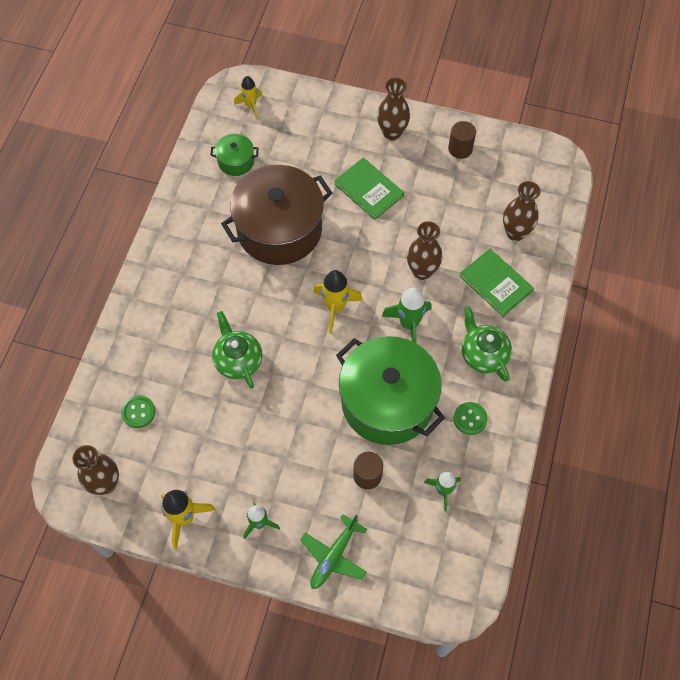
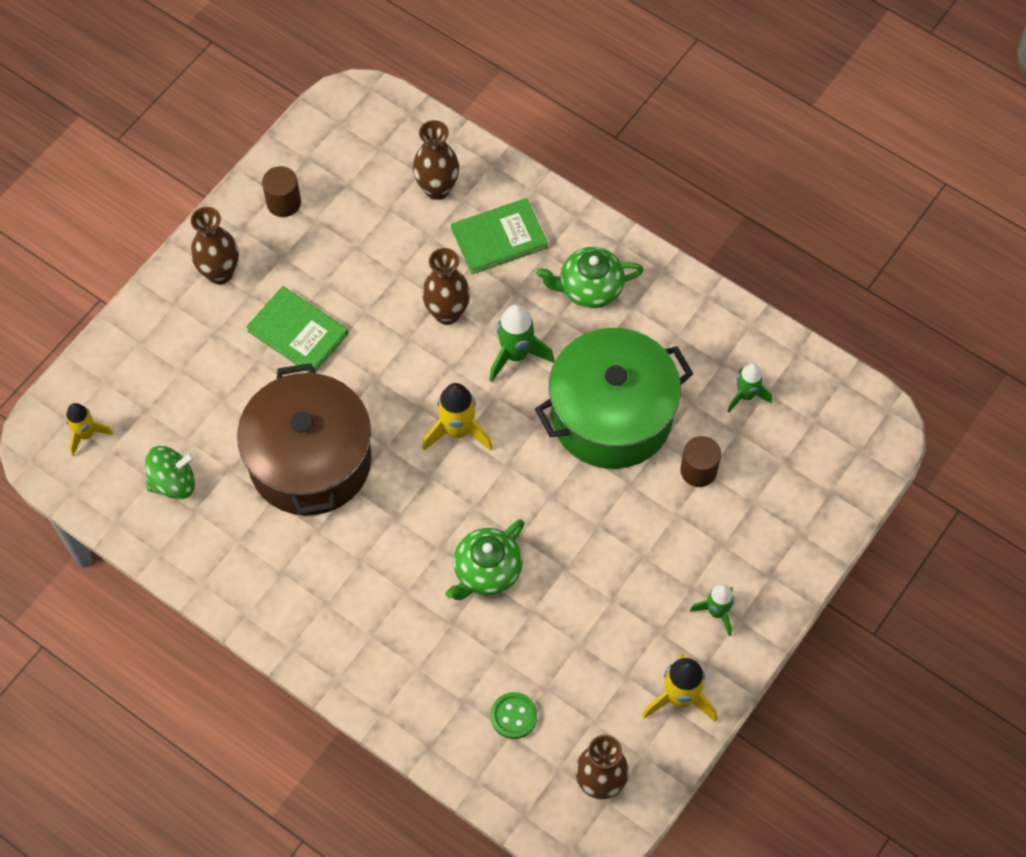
camera: 70 degrees left, 0 degrees up
green pot [210,134,259,176] -> green spinning top [145,446,195,499]
green teapot [212,311,263,389] -> green teapot turned 45 degrees counterclockwise [445,519,525,600]
green plane [300,514,367,589] -> none
green book [334,158,404,220] -> green book turned 60 degrees clockwise [246,286,348,373]
green button [453,402,488,435] -> none

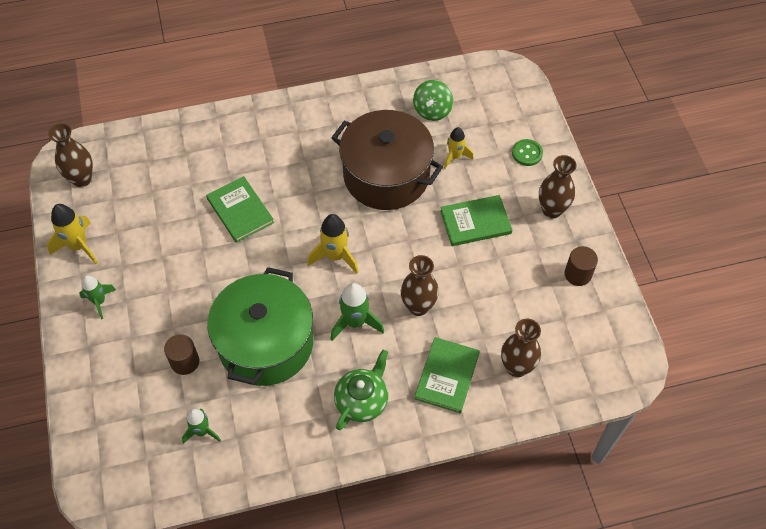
camera: 130 degrees right, 5 degrees down
yellow rocket [66,403,113,456] -> yellow rocket moved to [444,127,473,169]
green teapot [445,519,525,600] -> green book [206,176,274,243]
green button [491,692,537,739] -> green button moved to [512,139,543,166]

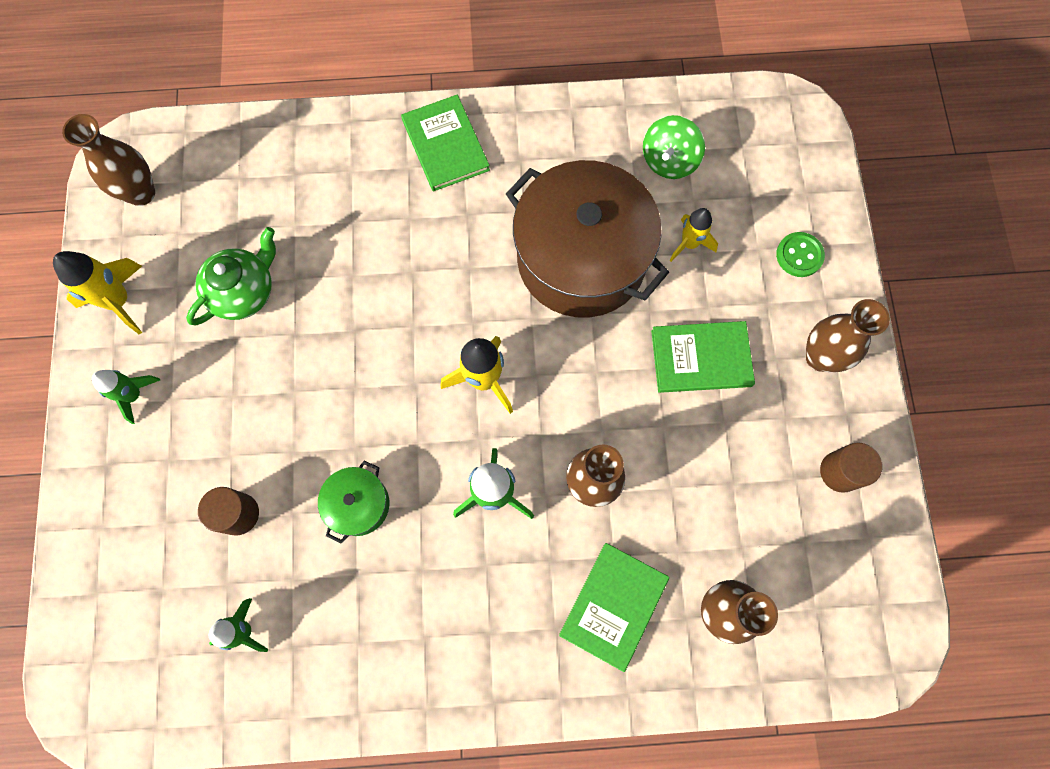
camera: 10 degrees right, 15 degrees up
green book [206,176,274,243] -> green book moved to [401,95,490,191]
green pot [207,267,313,386] -> green pot [318,461,389,544], size x0.44
green teapot [334,350,388,430] -> green teapot moved to [186,227,276,326]

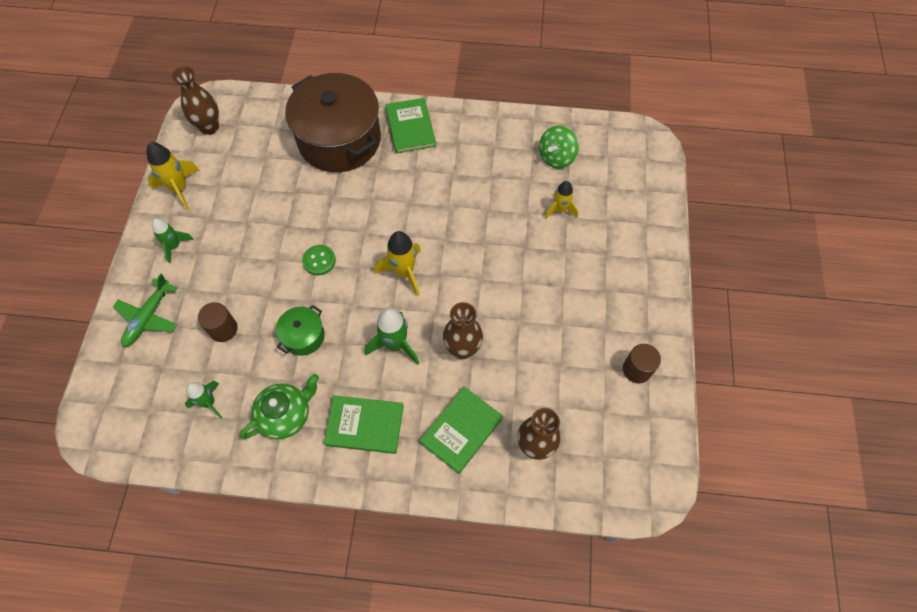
camera: 10 degrees right, 10 degrees down
green teapot [186,227,276,326] -> green teapot moved to [240,374,319,439]
brown pot [506,160,669,317] -> brown pot moved to [285,73,381,172]
green book [651,321,755,393] -> green book moved to [324,395,404,454]
green button [776,232,825,277] -> green button moved to [302,245,336,275]
brown vase [805,299,890,372] -> none
none -> green plane [113,274,177,347]

